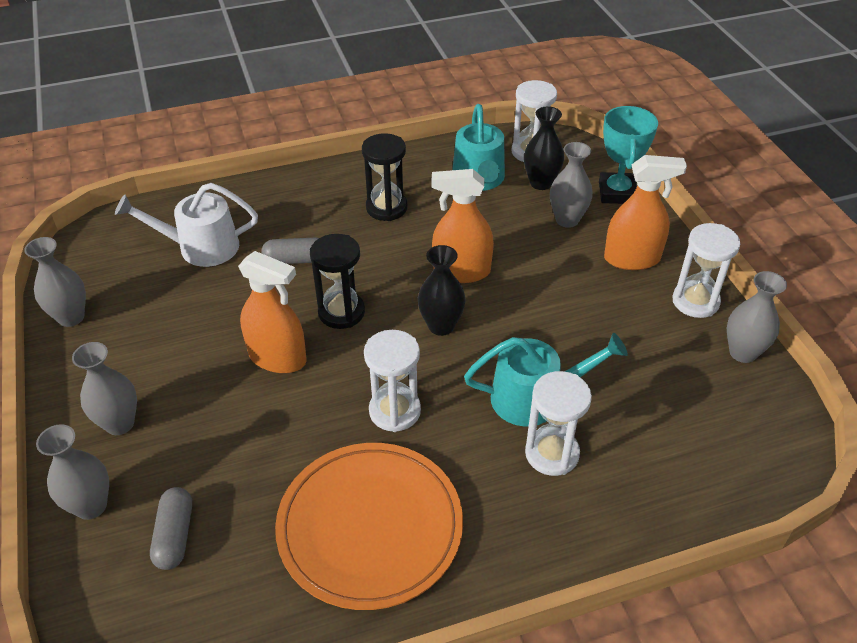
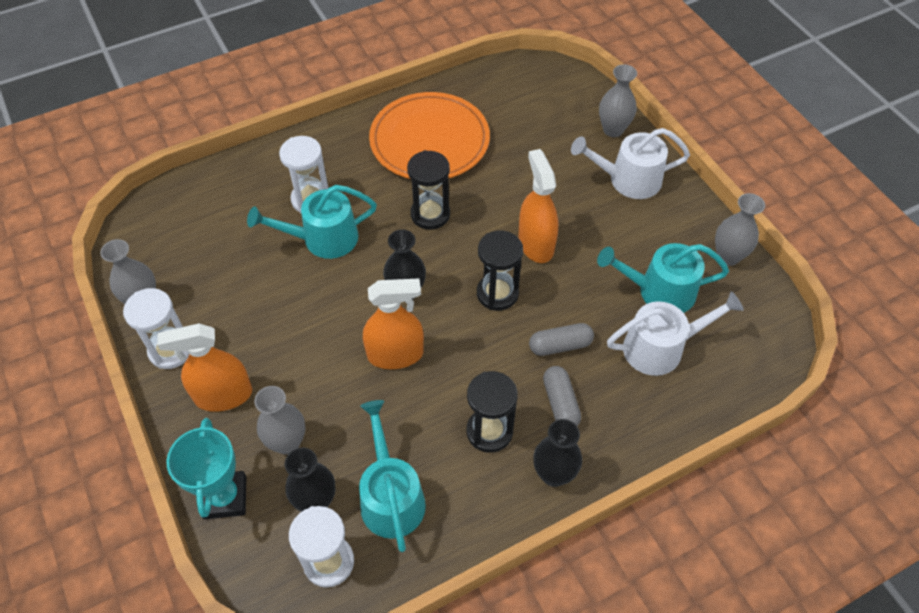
camera: 170 degrees right, 10 degrees up
grey vase [72,342,137,435] -> white watering can [571,128,690,199]
grey capsule [150,487,192,570] -> grey capsule moved to [543,366,581,426]
orange spray bottle [238,251,307,373] -> orange spray bottle turned 60 degrees clockwise [518,149,559,263]
white hourglass [364,330,421,432] -> black hourglass [407,150,450,230]
none -> black vase [533,419,582,487]
none -> turquoise watering can [597,243,729,313]

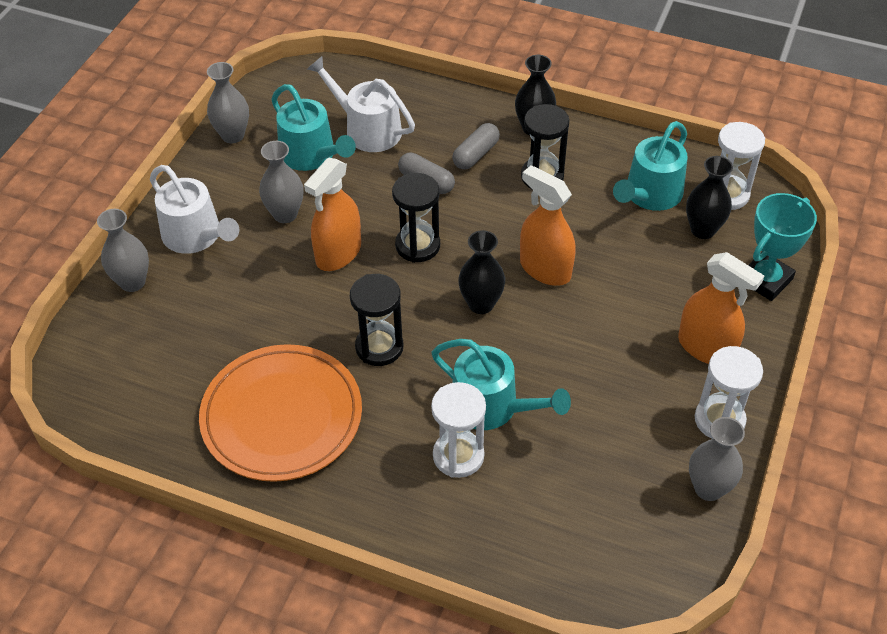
camera: 130 degrees left, 5 degrees down
grey vase [254,386,305,454] -> grey vase moved to [259,141,303,223]

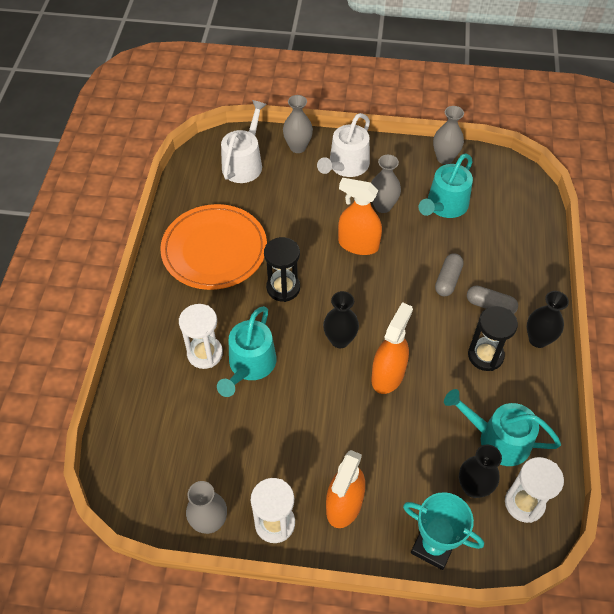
camera: 75 degrees right, 5 degrees up
white watering can [307,56,415,152] -> white watering can moved to [221,100,267,183]
black hourglass [392,173,440,263] -> none

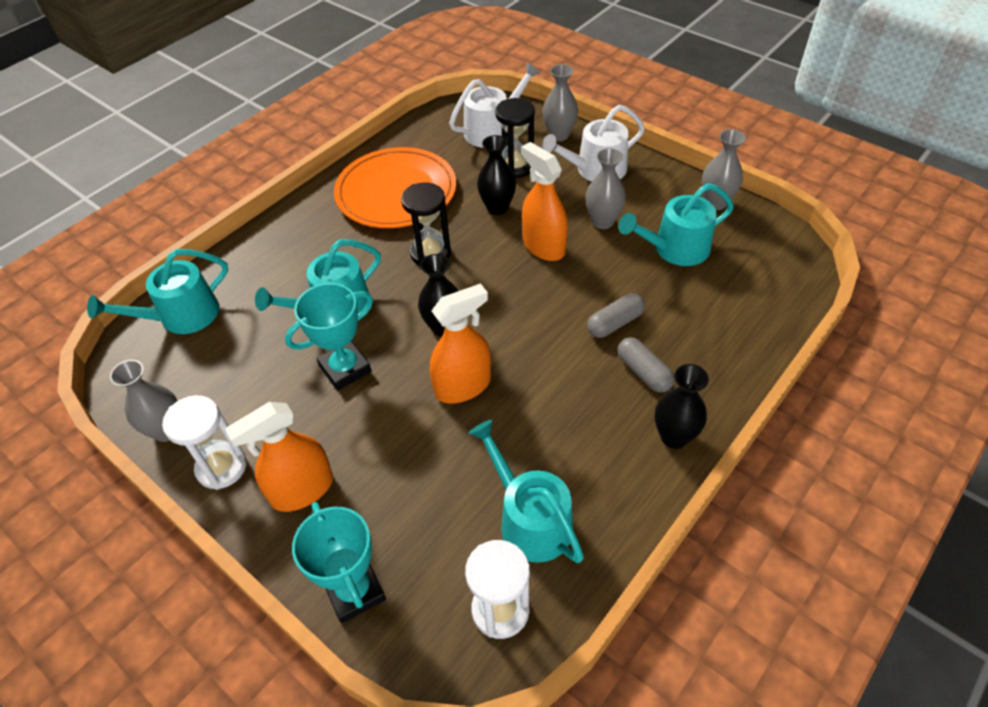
camera: 35 degrees right, 5 degrees down
white hourglass [179,304,223,369] -> none
black vase [459,445,502,498] -> black vase moved to [477,135,516,215]
black hourglass [468,306,518,371] -> black hourglass moved to [495,98,535,178]
none -> turquoise watering can [87,249,228,334]
none -> turquoise trophy [285,283,373,391]

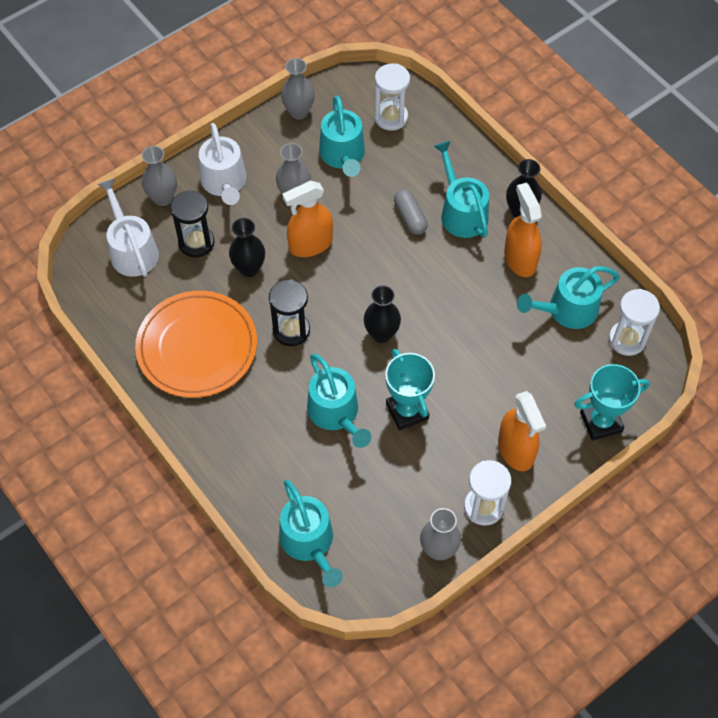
camera: 80 degrees left, 10 degrees up
orange spray bottle [430,283,491,404] -> orange spray bottle moved to [504,183,542,277]
grey capsule [617,337,675,393] -> turquoise watering can [434,141,489,238]
none -> white hourglass [374,64,410,131]

